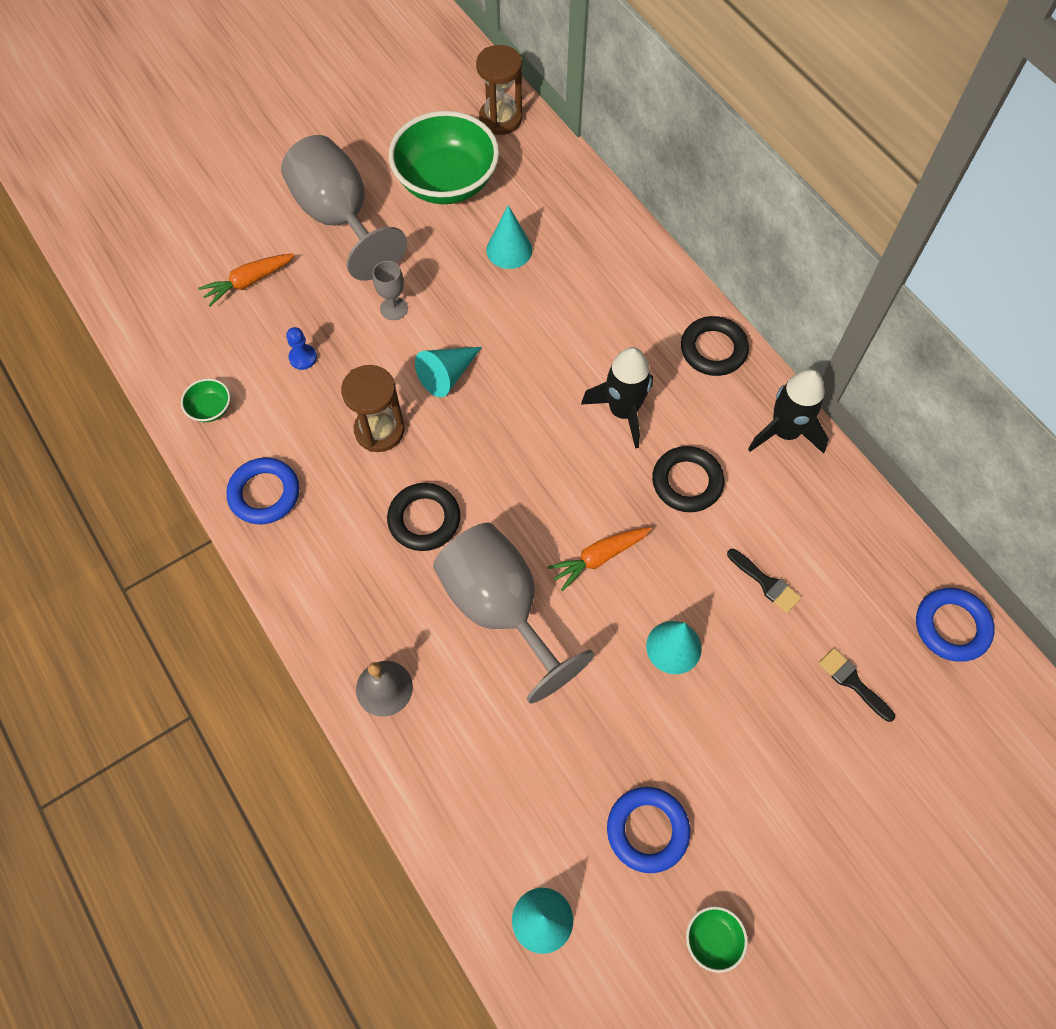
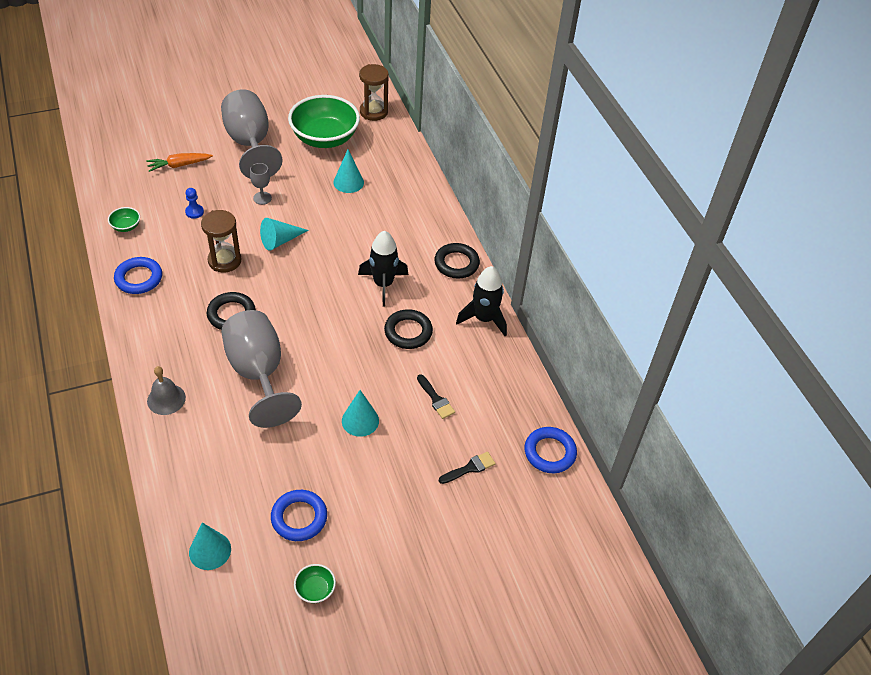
camera: 10 degrees right, 15 degrees down
orange carrot [547,527,652,591] -> none
black brush [819,648,895,722] -> black brush turned 90 degrees clockwise [439,452,496,484]

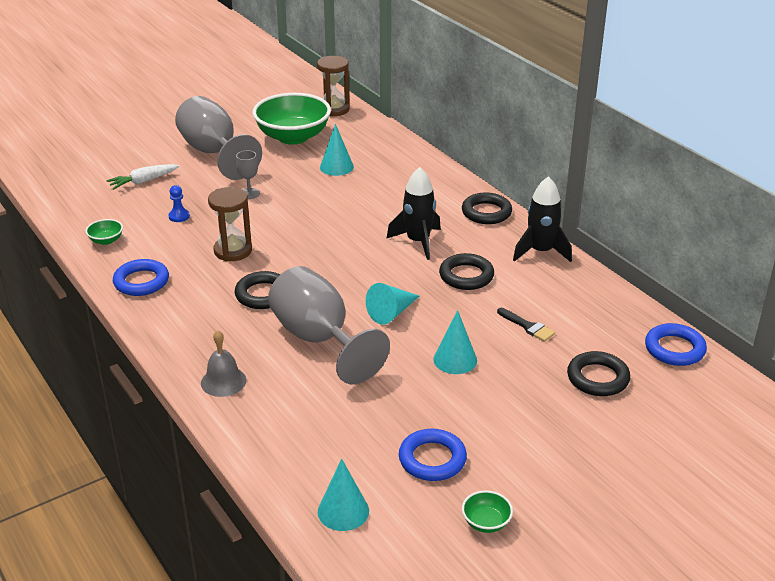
camera: 10 degrees left, 15 degrees down
orange carrot [146,153,213,172] -> white carrot [106,164,179,190]
turquoise cone [260,218,309,251] -> turquoise cone moved to [366,283,420,325]
black brush [439,452,496,484] -> black ring [567,351,630,396]

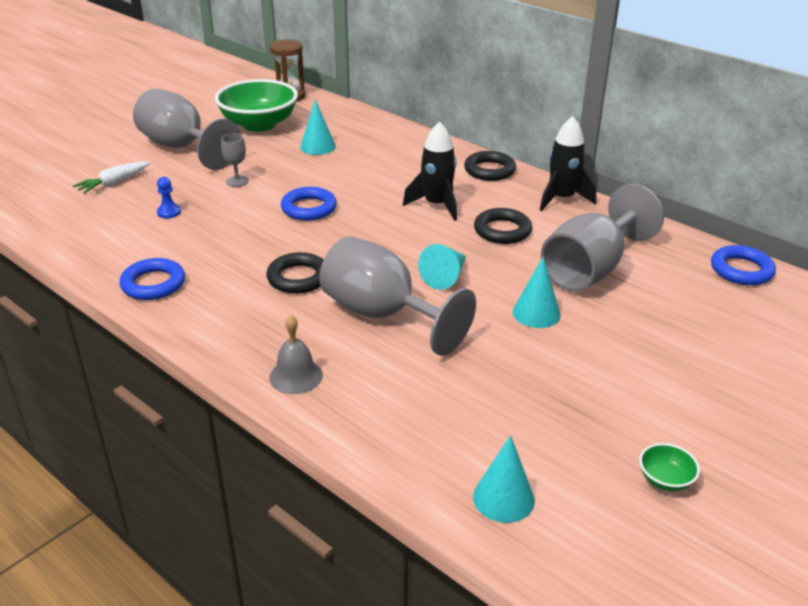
camera: 15 degrees left, 0 degrees up
green bowl [85,219,123,245] -> none
brown hourglass [208,187,252,261] -> none
blue ring [399,429,467,481] -> blue ring moved to [281,187,337,221]
black brush [497,308,555,342] -> grey goblet [541,184,664,291]
black ring [567,351,630,396] -> none

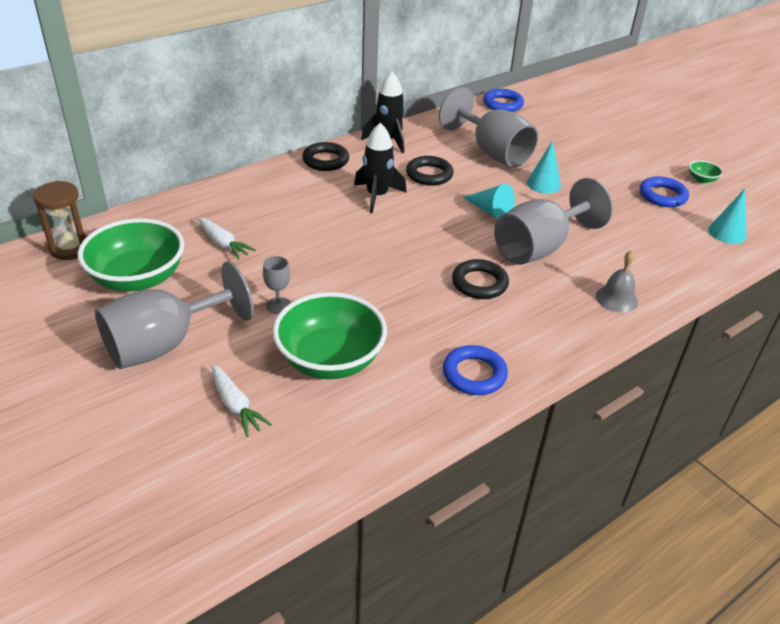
camera: 80 degrees left, 5 degrees up
blue pawn [157,177,181,219] -> green bowl [273,292,387,379]
blue ring [281,187,337,221] -> blue ring moved to [640,176,689,207]
turquoise cone [300,99,336,155] -> white carrot [198,217,256,260]

